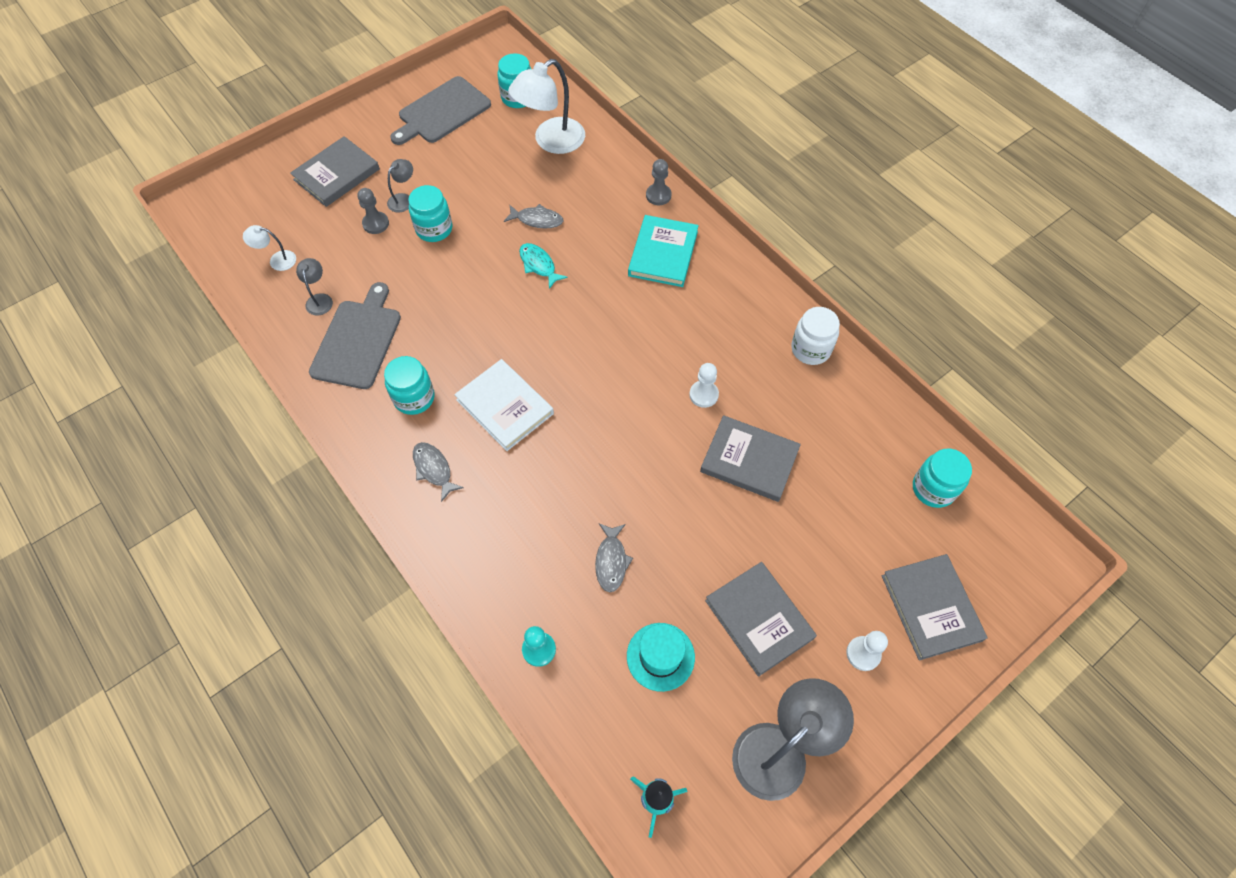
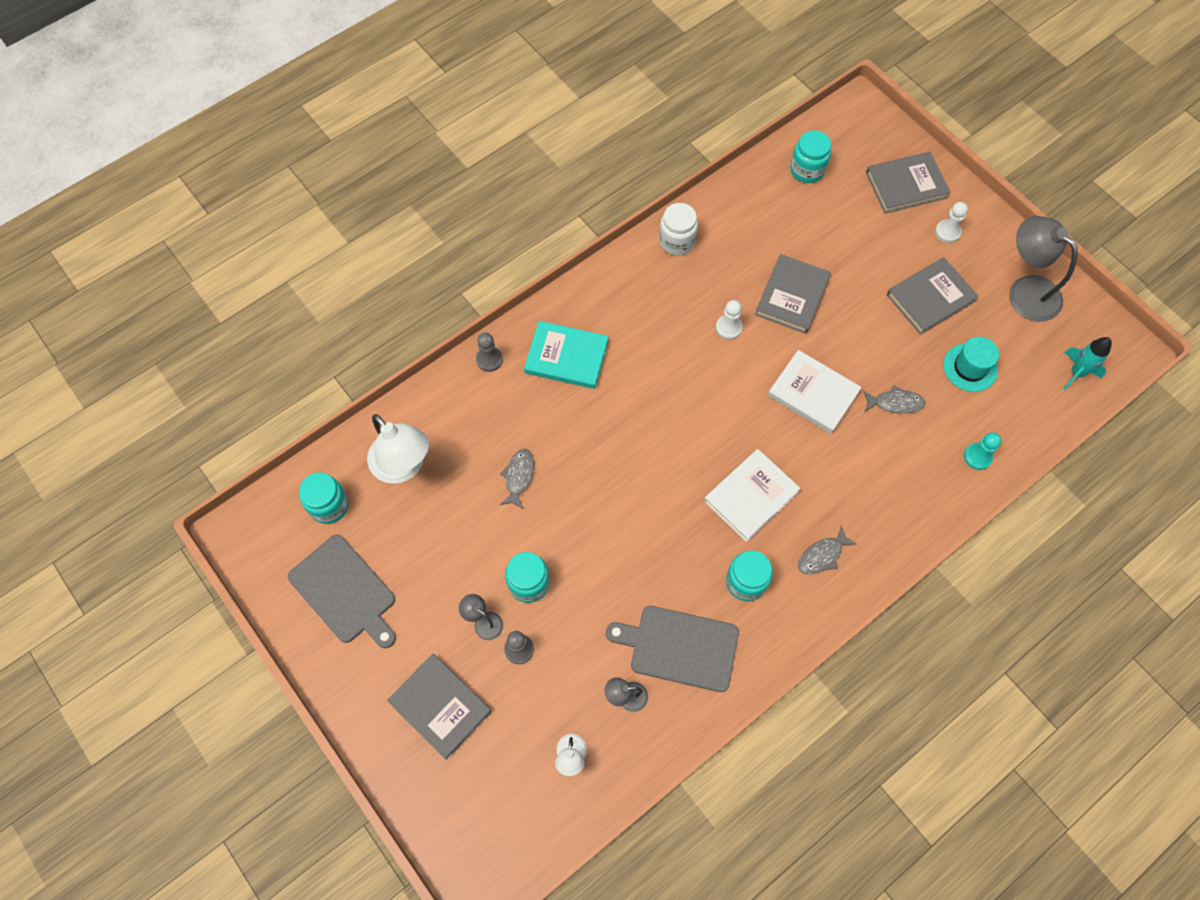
camera: 90 degrees left, 5 degrees up
turquoise fish [519,243,568,289] -> none
none -> white book [768,350,862,434]

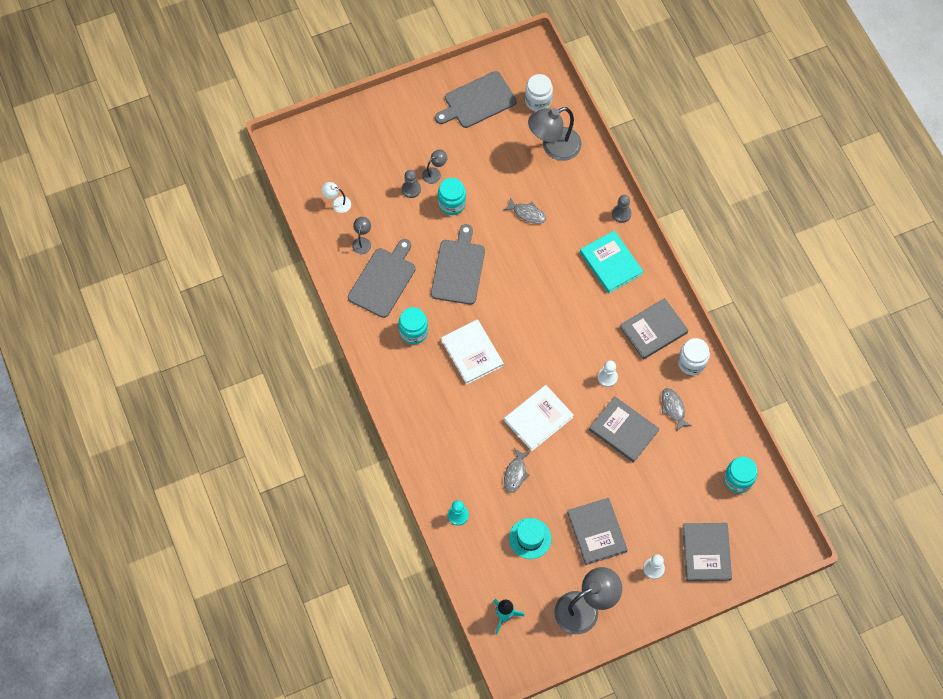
camera: 105 degrees right, 0 degrees up
turquoise jar [299,473,349,524] -> white jar [525,74,553,112]
white lamp [367,414,429,483] -> grey lamp [528,107,582,161]
grey book [387,654,492,760] -> grey book moved to [620,298,688,360]
turquoise book [524,321,608,389] -> turquoise book turned 60 degrees counterclockwise [580,230,643,293]
grey fish [798,526,857,575] -> grey fish moved to [662,388,692,432]
none -> grey cutting board [431,224,485,305]

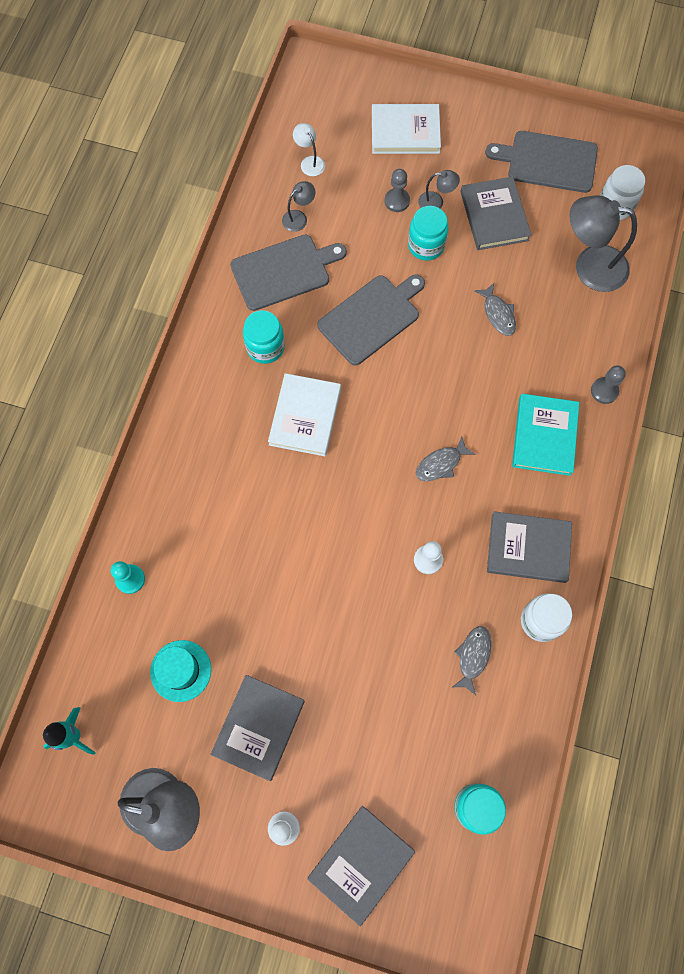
camera: 40 degrees right, 5 degrees up
white book [504,385,574,451] -> white book moved to [372,104,441,154]
grey fish [504,448,531,492] -> grey fish moved to [416,437,476,481]
grey book [589,396,659,463] -> grey book moved to [460,177,531,250]

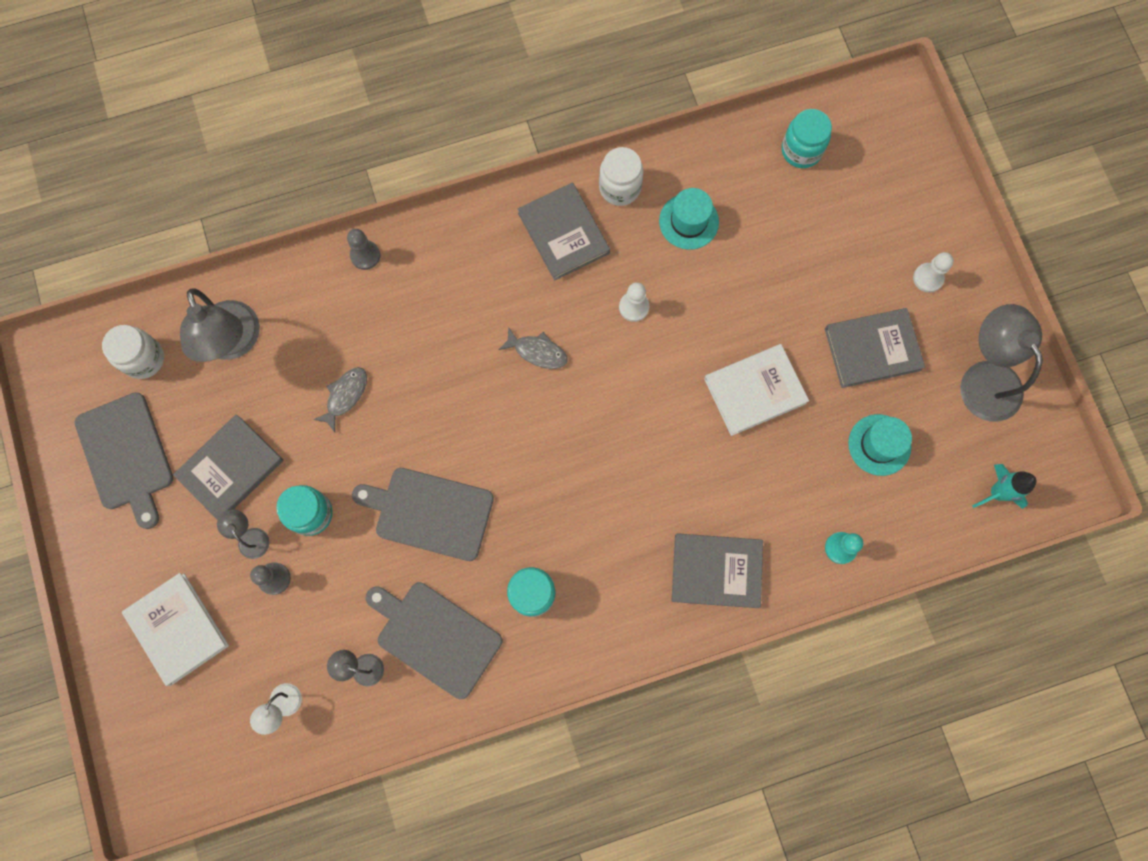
camera: 125 degrees left, 5 degrees up
white book [268,373,341,456] -> white book moved to [704,344,809,436]
grey book [307,806,415,926] -> grey book moved to [672,533,763,608]
grey fish [453,626,491,695] -> turquoise hat [659,188,719,250]
turquoise book [512,394,579,476] -> none

